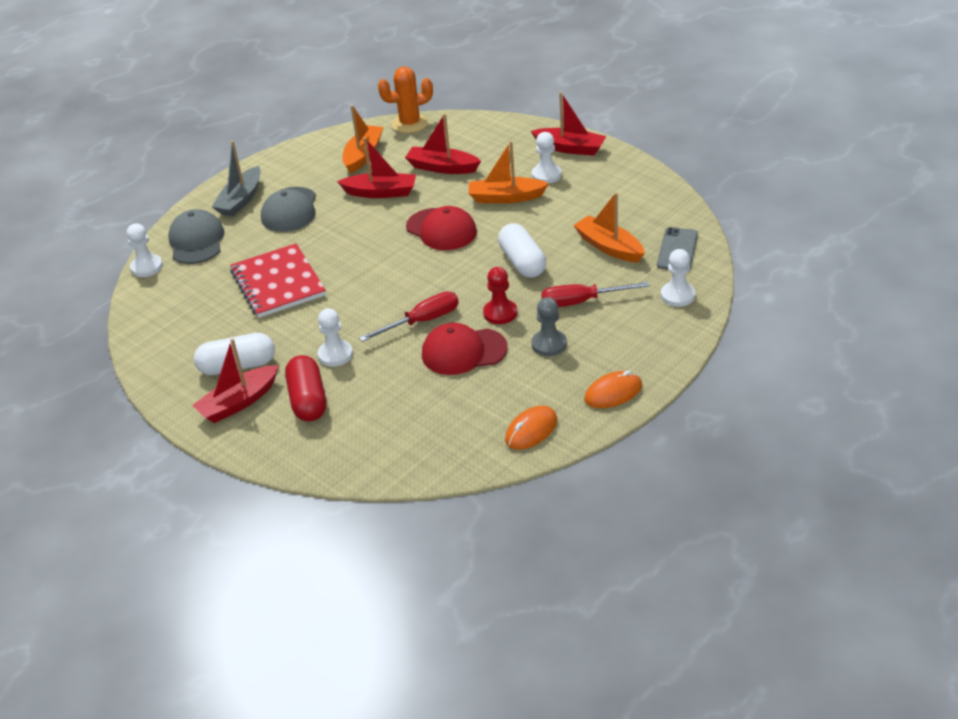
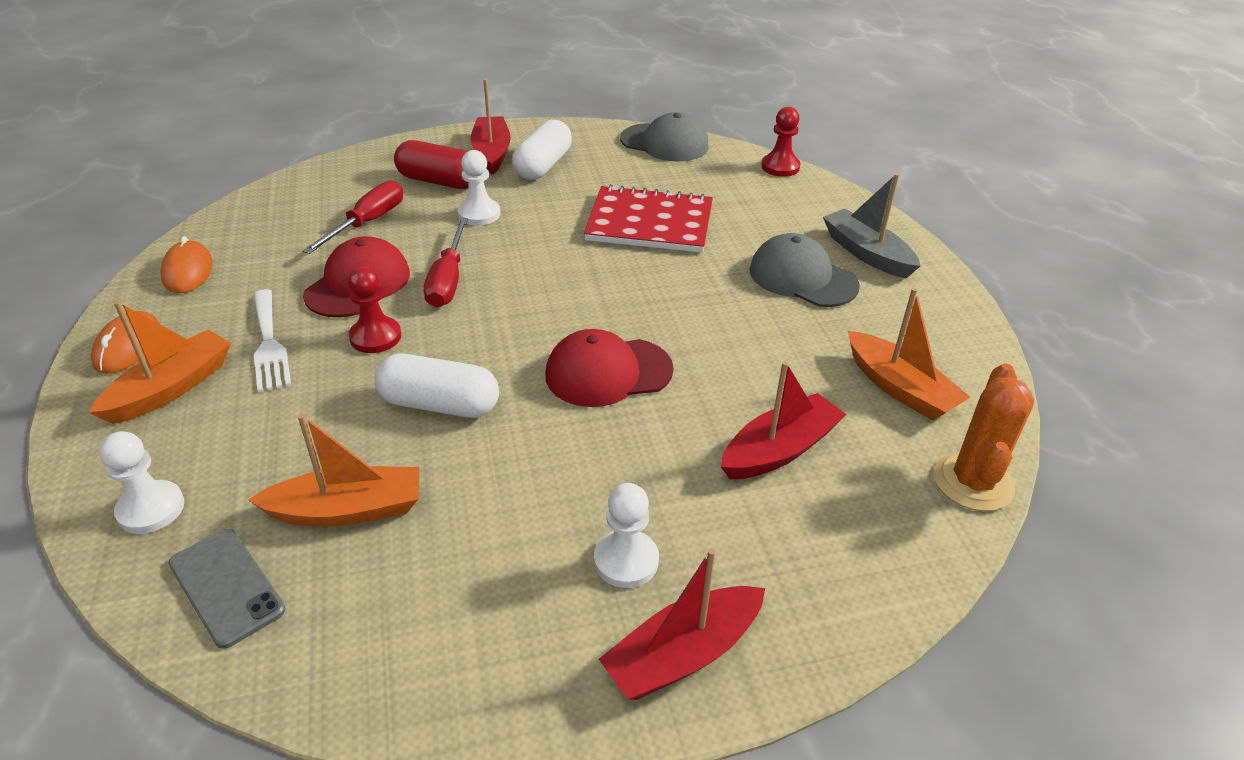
camera: 120 degrees right, 0 degrees up
white pawn [127,223,163,277] -> red pawn [761,107,800,177]
grey cap [168,209,225,264] -> grey cap moved to [620,112,709,162]
red boat [337,137,416,198] -> none
orange boat [469,141,549,203] -> orange boat moved to [89,301,231,424]
grey pawn [531,297,567,356] -> white fork [254,289,291,392]
red screwdriver [541,282,650,307] -> red screwdriver moved to [303,180,403,254]

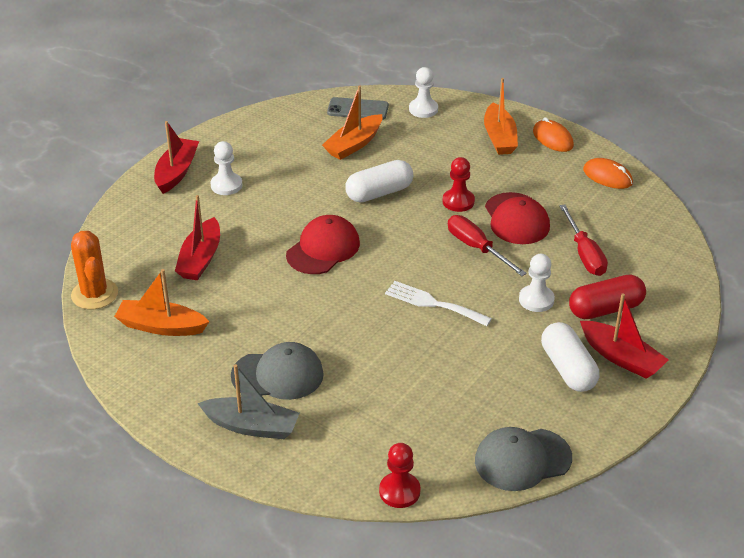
camera: 140 degrees right, 0 degrees up
white fork [254,289,291,392] -> white fork moved to [385,281,492,326]
red notebook [584,184,713,253] -> none

